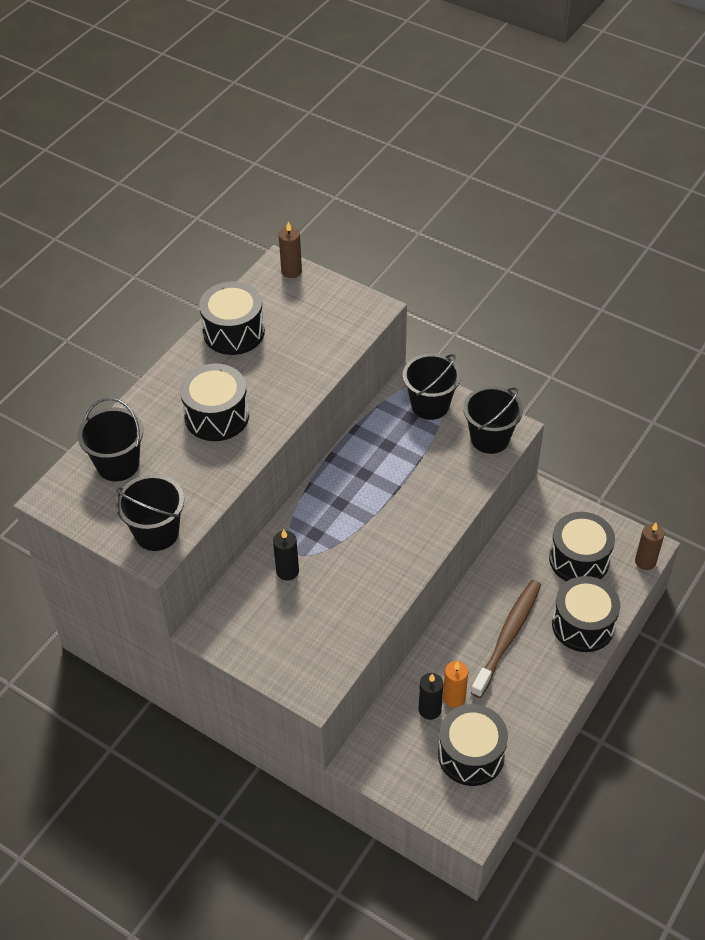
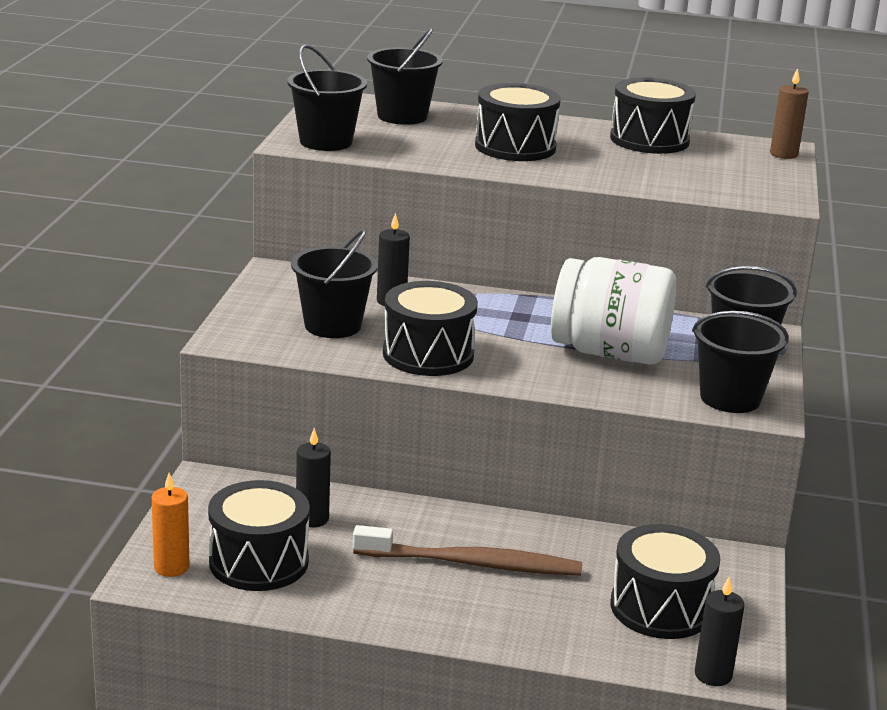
camera: 65 degrees right, 25 degrees down
orange candle [443,661,468,708] -> orange candle moved to [152,473,190,577]
black drum [552,576,620,652] -> black drum moved to [383,281,478,376]
brown candle [635,523,664,570] -> black candle [695,577,745,686]
none -> black bucket [291,229,378,338]
none -> white jar [551,257,677,365]

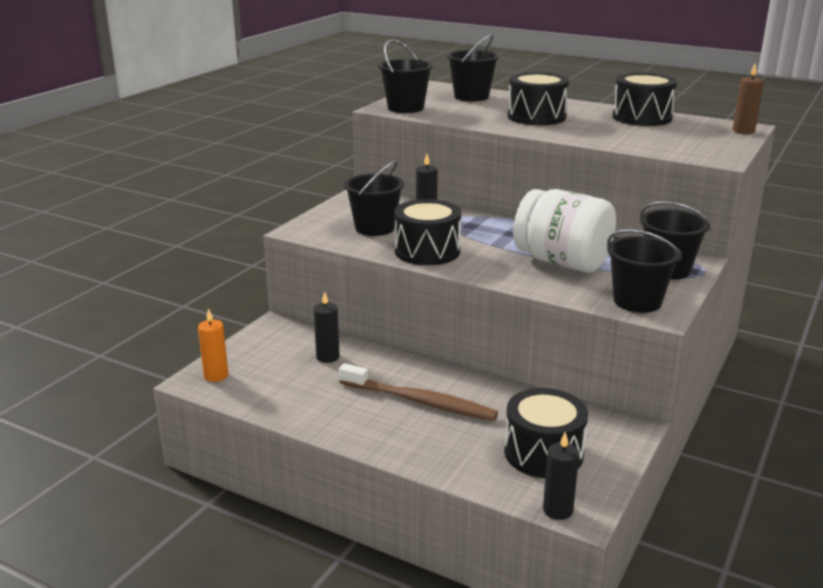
camera: 20 degrees right, 0 degrees up
black drum [208,480,310,591] -> none

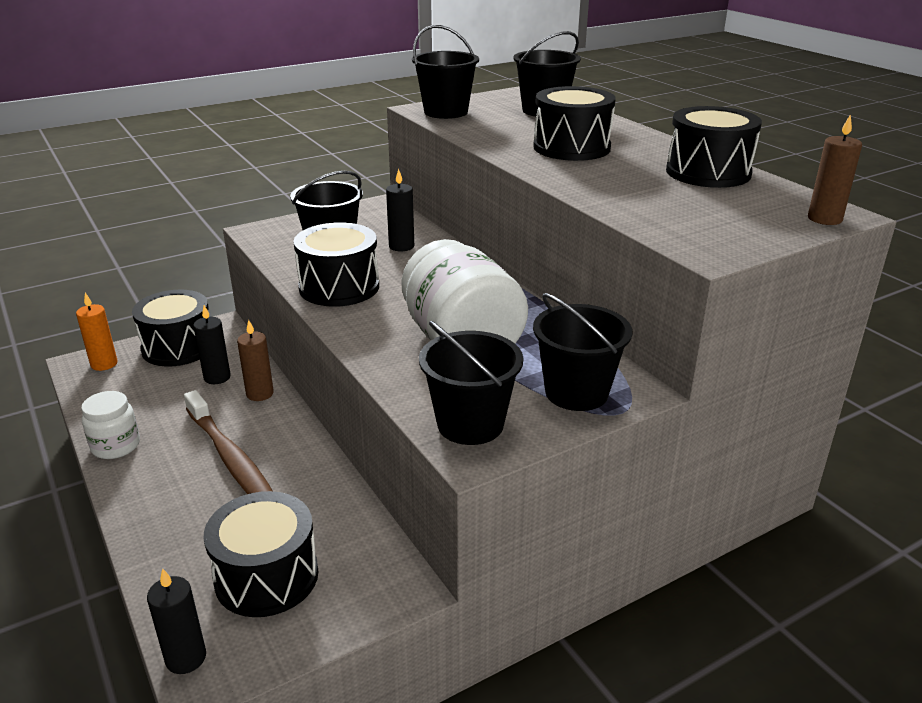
camera: 30 degrees right, 5 degrees up
none -> white jar [81,391,140,459]
none -> black drum [132,290,210,367]
none -> brown candle [237,320,274,401]

